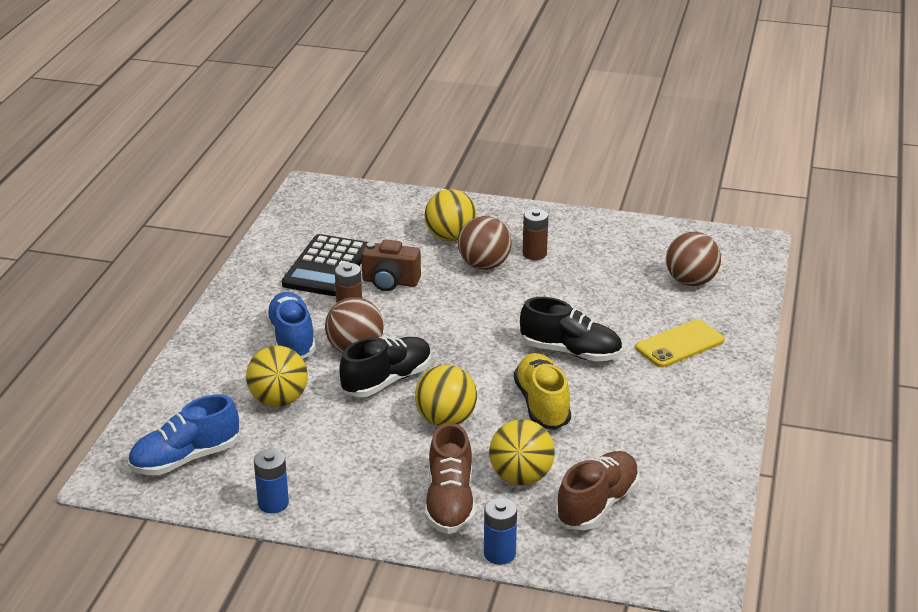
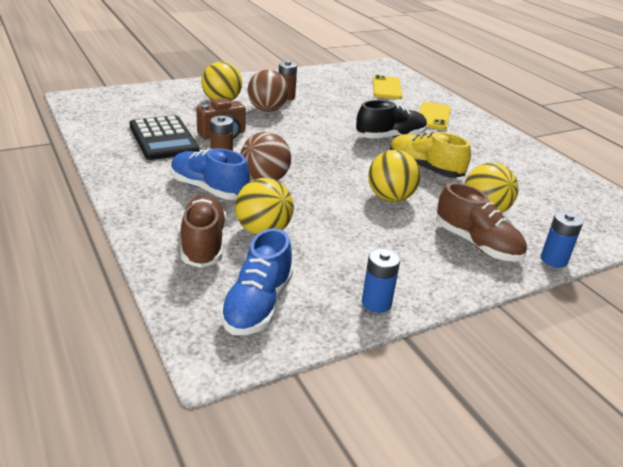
camera: 45 degrees left, 0 degrees up
black shoe [340,337,432,397] -> none
brown shoe [555,451,639,530] -> brown shoe moved to [181,195,226,268]
brown ball [666,232,721,286] -> yellow phone [373,75,402,99]

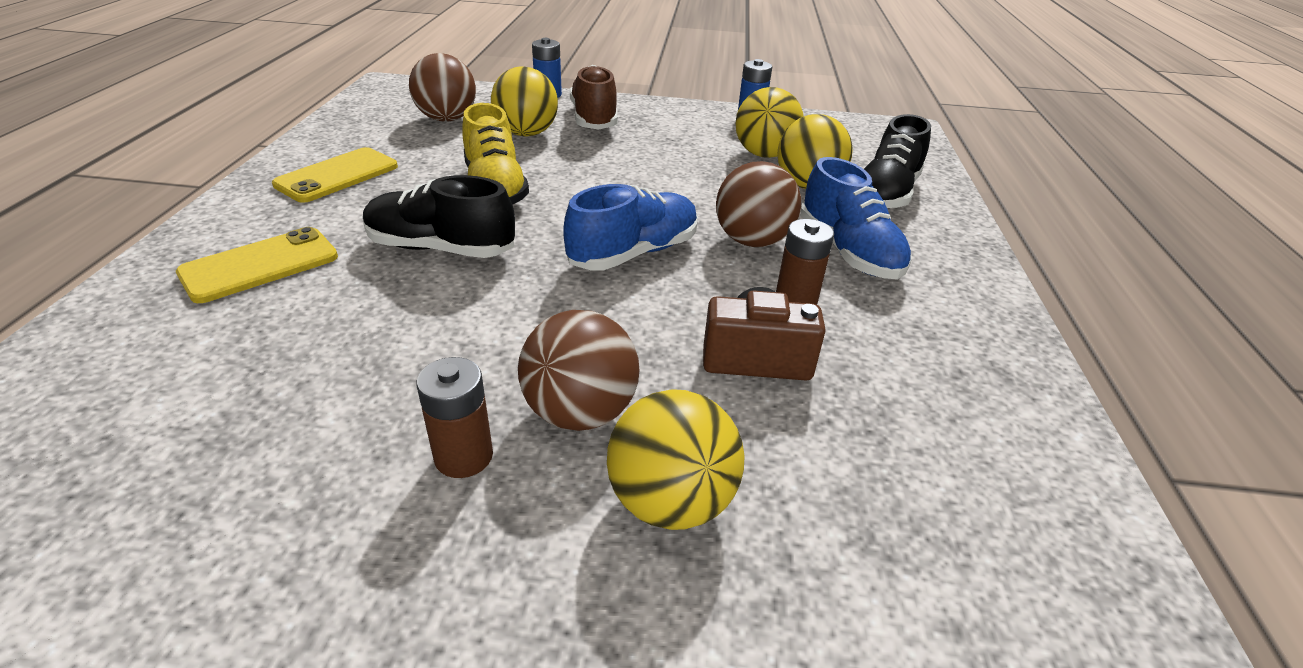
camera: 145 degrees left, 5 degrees up
black calculator [129,115,200,160] -> none
brown shoe [181,195,226,268] -> black shoe [864,114,931,209]
blue shoe [220,228,293,335] -> blue shoe moved to [563,184,698,270]
yellow ball [368,150,421,202] -> yellow ball moved to [736,87,804,158]
yellow phone [373,75,402,99] -> yellow phone moved to [272,147,398,203]
none -> brown ball [409,53,476,122]

